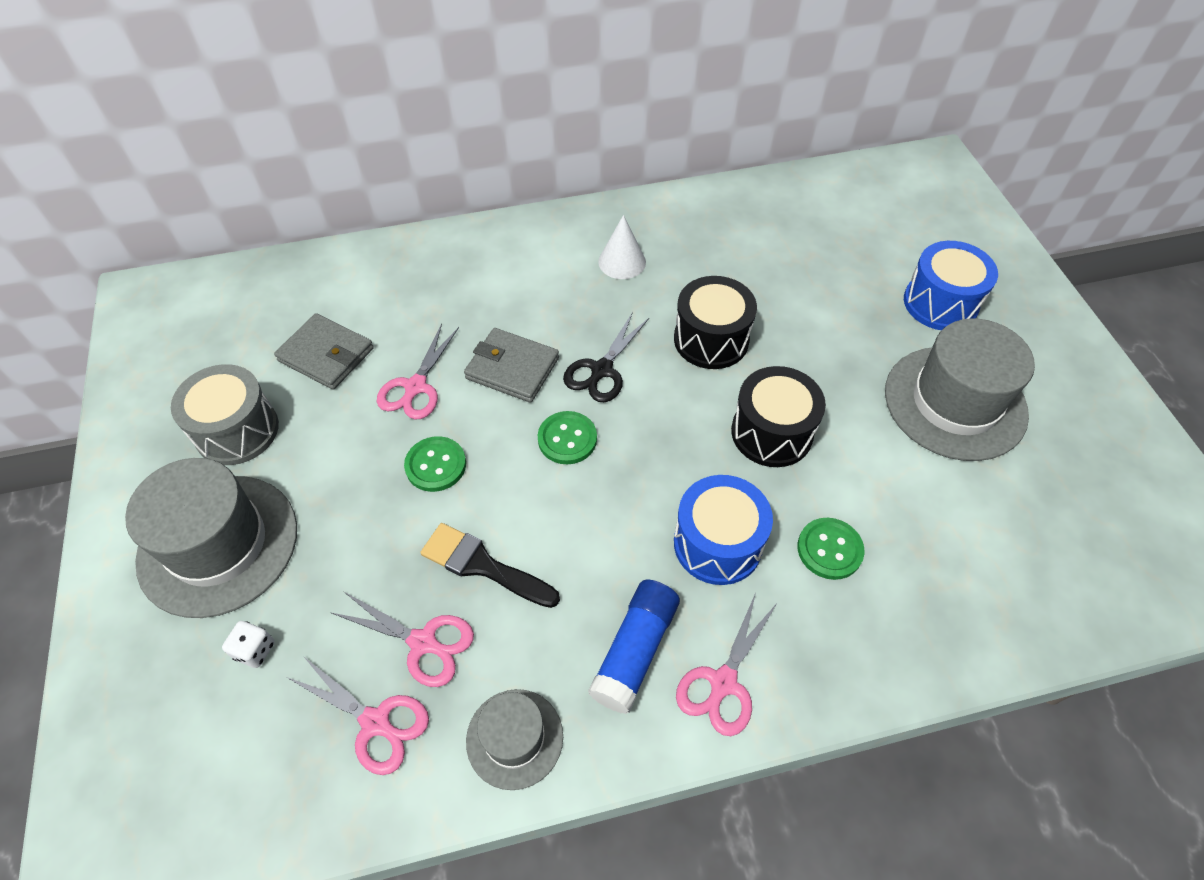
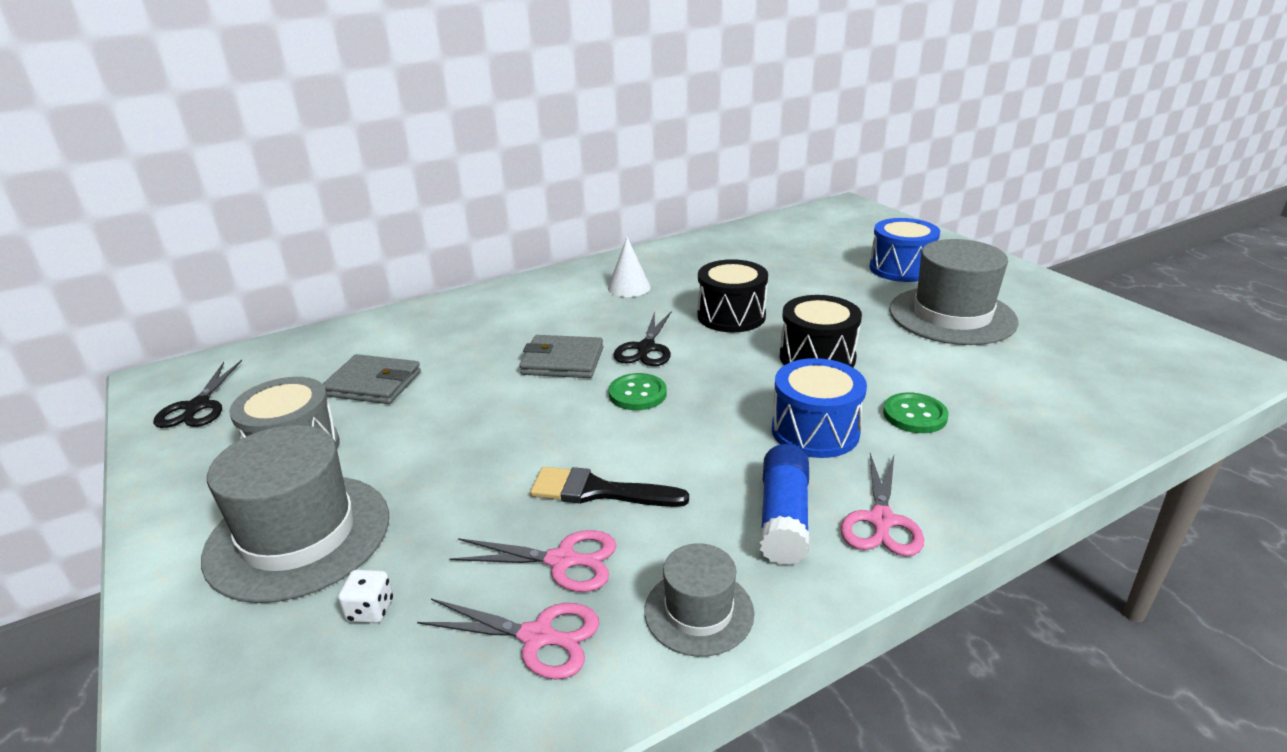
camera: 15 degrees left, 25 degrees down
pink scissors [377,324,459,420] -> none
green button [404,436,466,492] -> none
none -> black scissors [153,360,242,428]

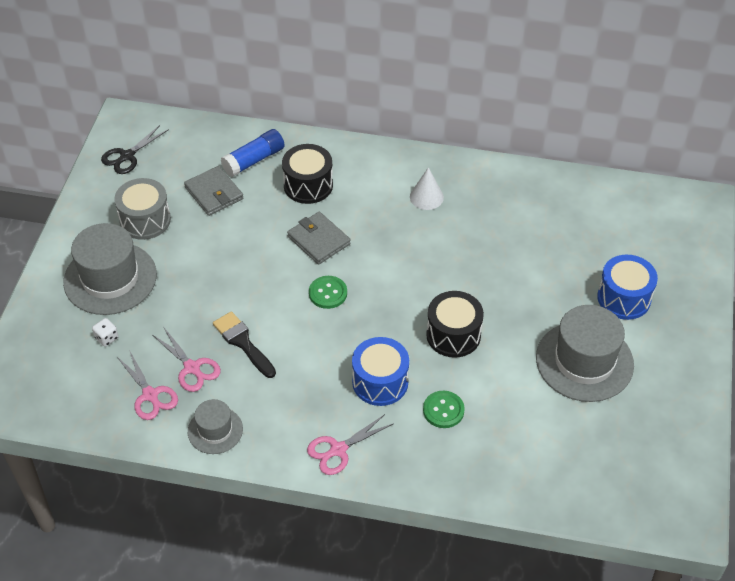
camera: 40 degrees right, 20 degrees up
black scissors [613,312,671,366] -> none
black drum [698,259,768,332] -> black drum moved to [282,144,333,204]
blue glue stick [760,444,809,565] -> blue glue stick moved to [221,129,285,177]

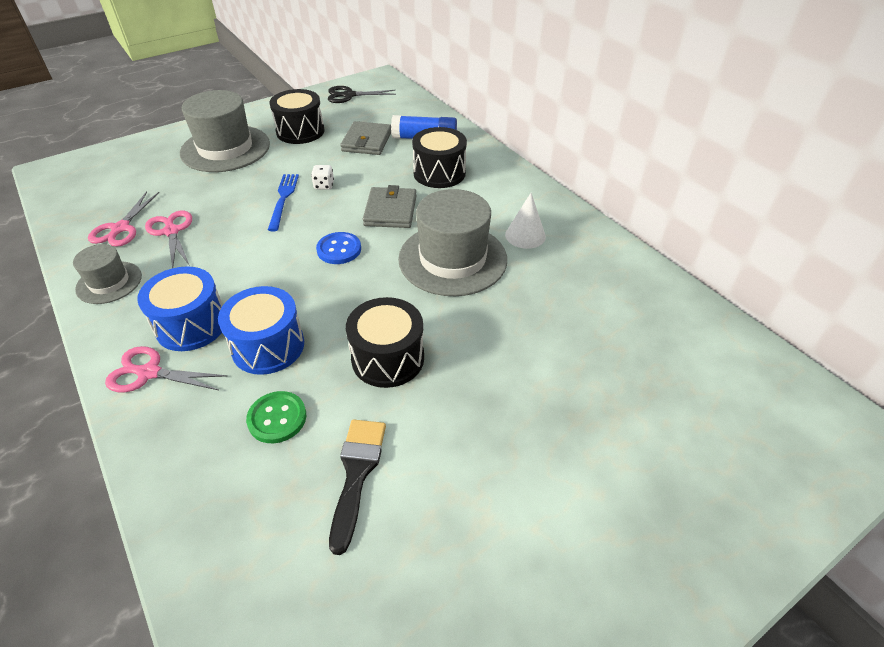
camera: 45 degrees right, 5 degrees down
white dice [92,318,119,347] -> white dice moved to [311,165,334,189]
grey drum [114,178,171,240] -> black drum [269,89,325,144]
pink scissors [153,328,221,392] -> pink scissors turned 150 degrees clockwise [145,210,192,268]
black brush [213,311,276,378] -> black brush moved to [329,419,386,555]
green button [309,276,347,309] -> blue button [316,232,361,264]
grey hat [536,305,634,402] -> grey hat moved to [398,189,507,296]
blue drum [597,255,658,320] -> blue drum moved to [137,266,223,351]
none -> blue fork [268,174,299,231]

